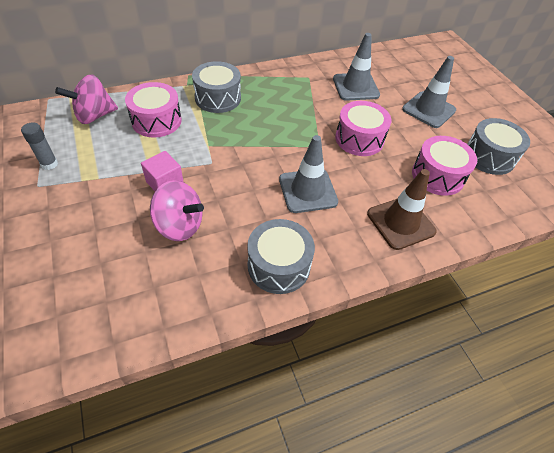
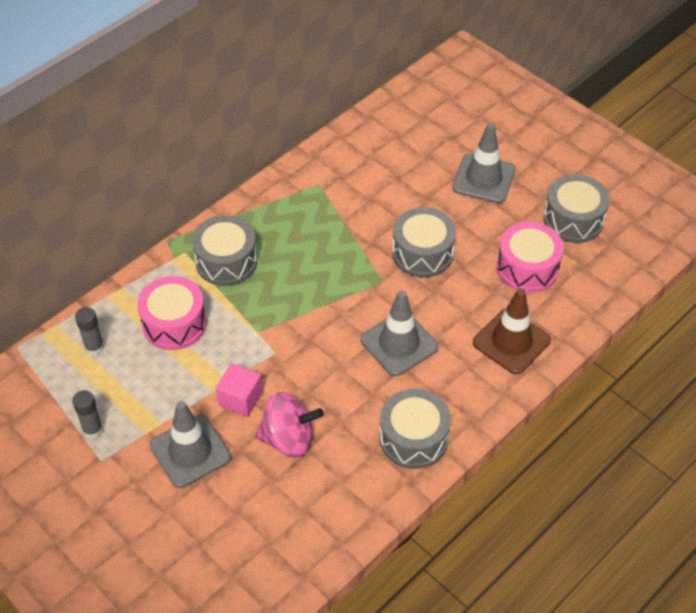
camera: 20 degrees left, 0 degrees up
pink spinning top [55,75,118,124] -> grey glue stick [75,307,104,356]
grey traffic cone [333,33,380,101] -> grey traffic cone moved to [150,401,231,488]
pink drum [335,101,391,156] -> grey drum [392,207,456,278]

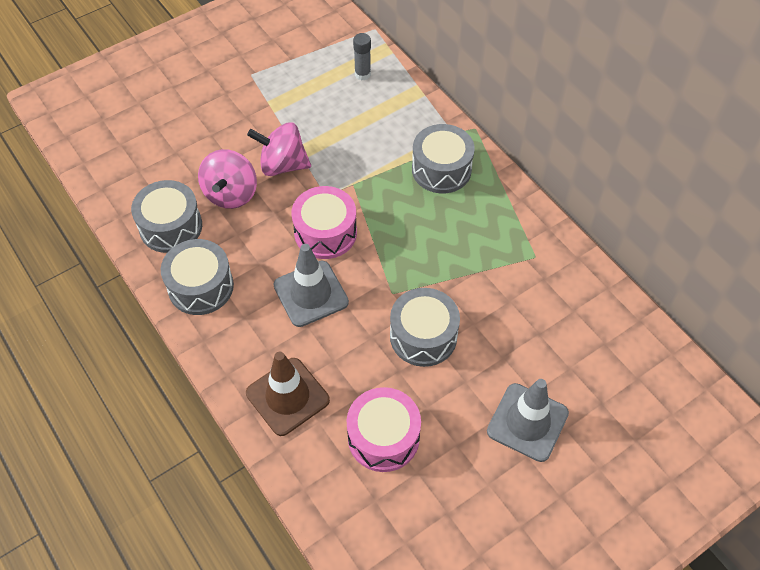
camera: 100 degrees right, 5 degrees up
grey glue stick [72,390,103,439] -> none
pink drum [137,276,207,350] -> pink drum moved to [291,186,357,259]
grey traffic cone [150,401,231,488] -> none
pink cube [216,363,263,417] -> pink spinning top [247,122,311,176]
grey drum [543,174,610,243] -> grey drum moved to [131,180,202,253]

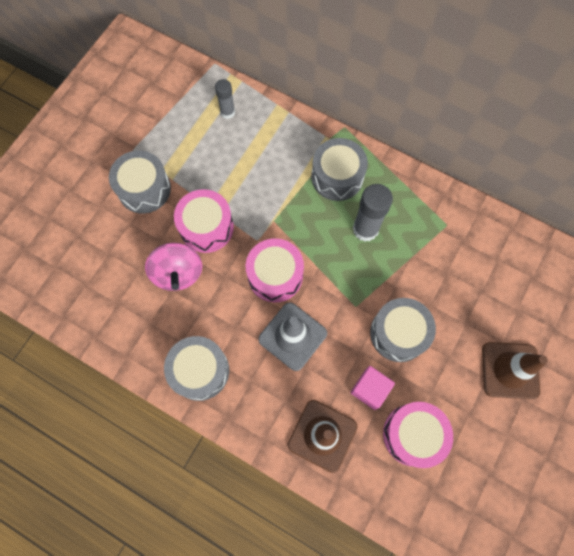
camera: 25 degrees left, 15 degrees up
grey drum [131,180,202,253] -> grey drum moved to [109,151,171,214]
pink spinning top [247,122,311,176] -> pink drum [174,189,234,253]
grey traffic cone [487,379,569,462] -> brown traffic cone [482,342,548,399]
none -> pink cube [350,366,395,410]
none -> grey glue stick [353,184,393,242]

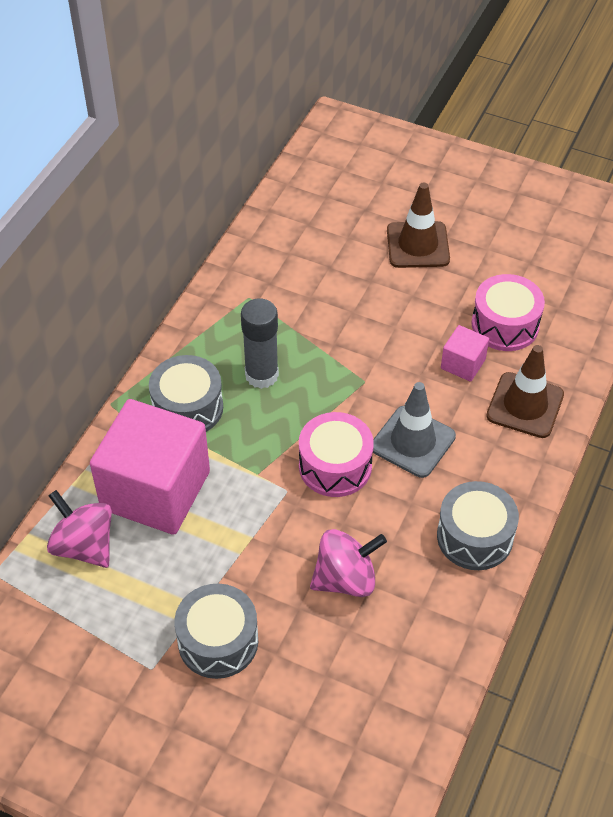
camera: 95 degrees left, 20 degrees down
pink drum [174,189,234,253] -> none
grey glue stick [215,79,235,119] -> pink spinning top [47,490,112,568]
grey drum [370,298,436,362] -> none
none -> pink cube [90,399,210,535]

